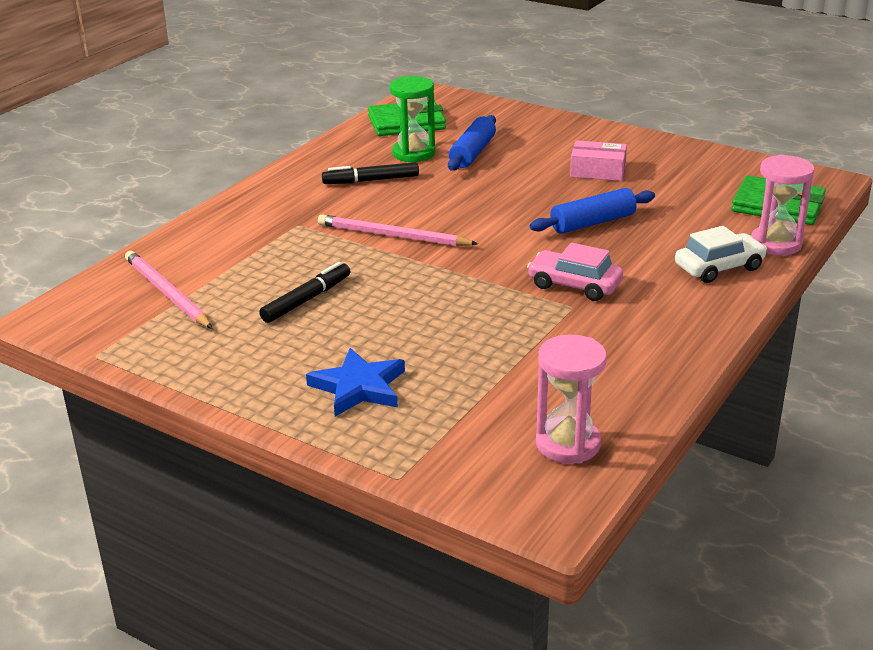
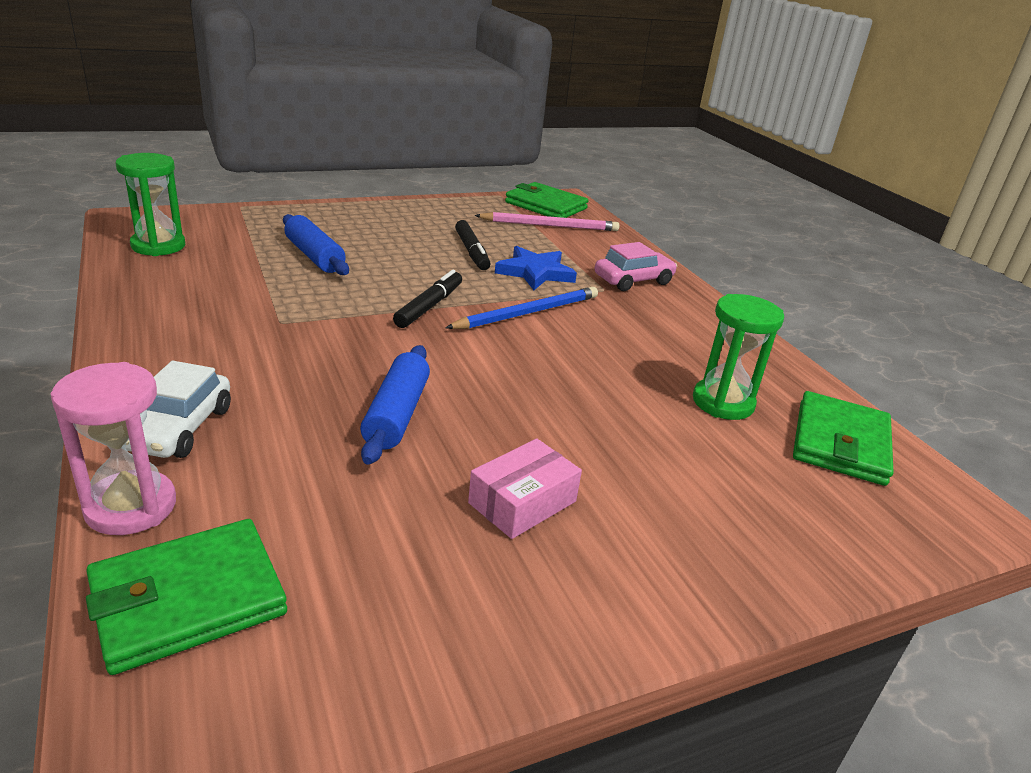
camera: 120 degrees right, 0 degrees up
blue star [306,348,405,417] -> blue star moved to [495,246,577,290]
pink pencil [318,215,478,246] -> blue pencil [445,287,598,329]
black marker [322,162,419,184] -> black marker moved to [393,270,462,328]
blue rolling pin [448,115,496,171] -> blue rolling pin moved to [283,214,349,275]
pink car [527,243,623,301] -> pink car moved to [595,242,677,291]
pink hourglass [536,335,607,464] -> green hourglass [116,153,185,256]
none -> green wallet [505,182,589,218]

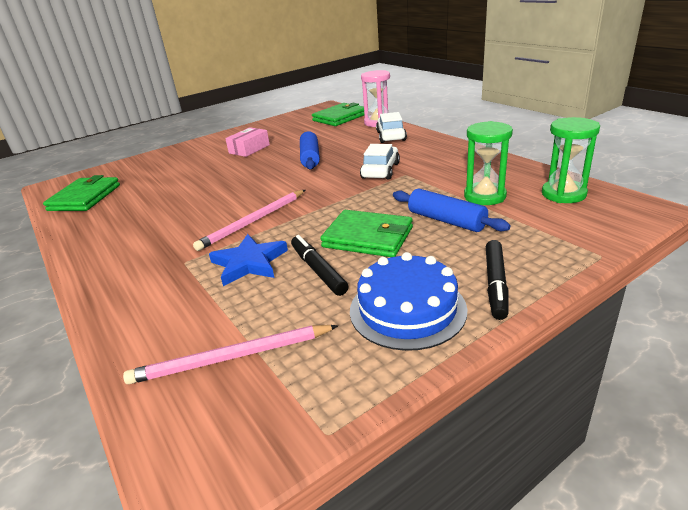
camera: 175 degrees right, 0 degrees up
black marker [393,270,462,328] -> black marker moved to [486,240,509,320]
blue pencil [445,287,598,329] -> pink pencil [193,190,305,251]
green wallet [505,182,589,218] -> green wallet moved to [320,210,413,257]
pink car [595,242,677,291] -> none
green hourglass [693,294,784,420] -> green hourglass moved to [464,121,513,205]
none -> blue cake [350,252,467,351]
none -> white car [360,144,400,179]

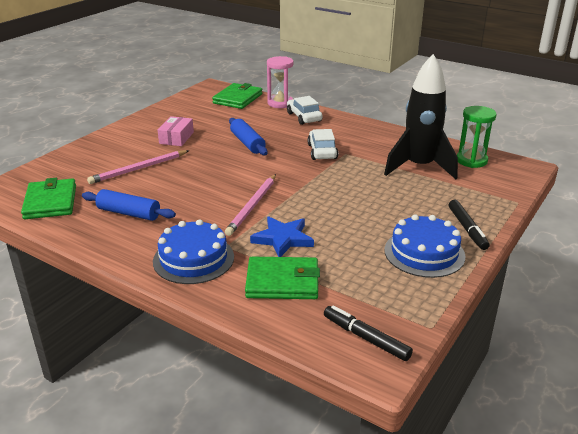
camera: 25 degrees left, 0 degrees up
pink pencil [123,325,338,384] -> pink pencil moved to [87,150,190,184]
black marker [291,235,348,296] -> black marker moved to [324,305,413,361]
green wallet [320,210,413,257] -> green wallet moved to [245,257,320,299]
blue rolling pin [393,189,510,232] -> blue rolling pin moved to [82,189,176,221]
green hourglass [464,121,513,205] -> black rocket [384,54,458,179]
none -> blue cake [153,219,234,284]

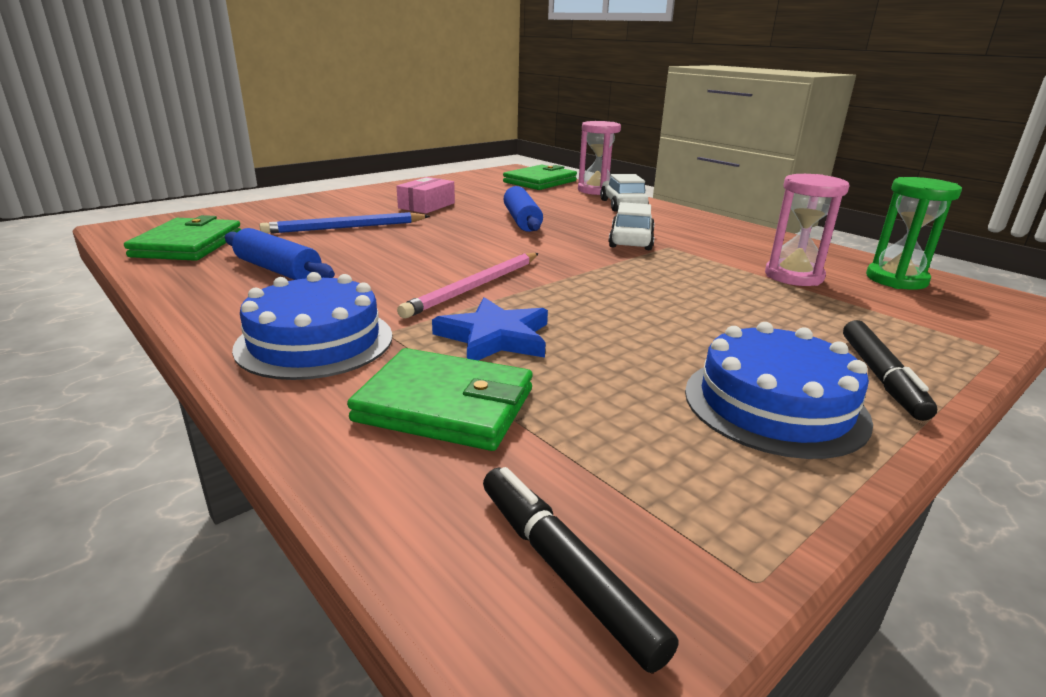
camera: 15 degrees right, 5 degrees down
pink pencil [87,150,190,184] -> blue pencil [259,212,430,233]
black rocket [384,54,458,179] -> pink hourglass [765,174,849,286]

